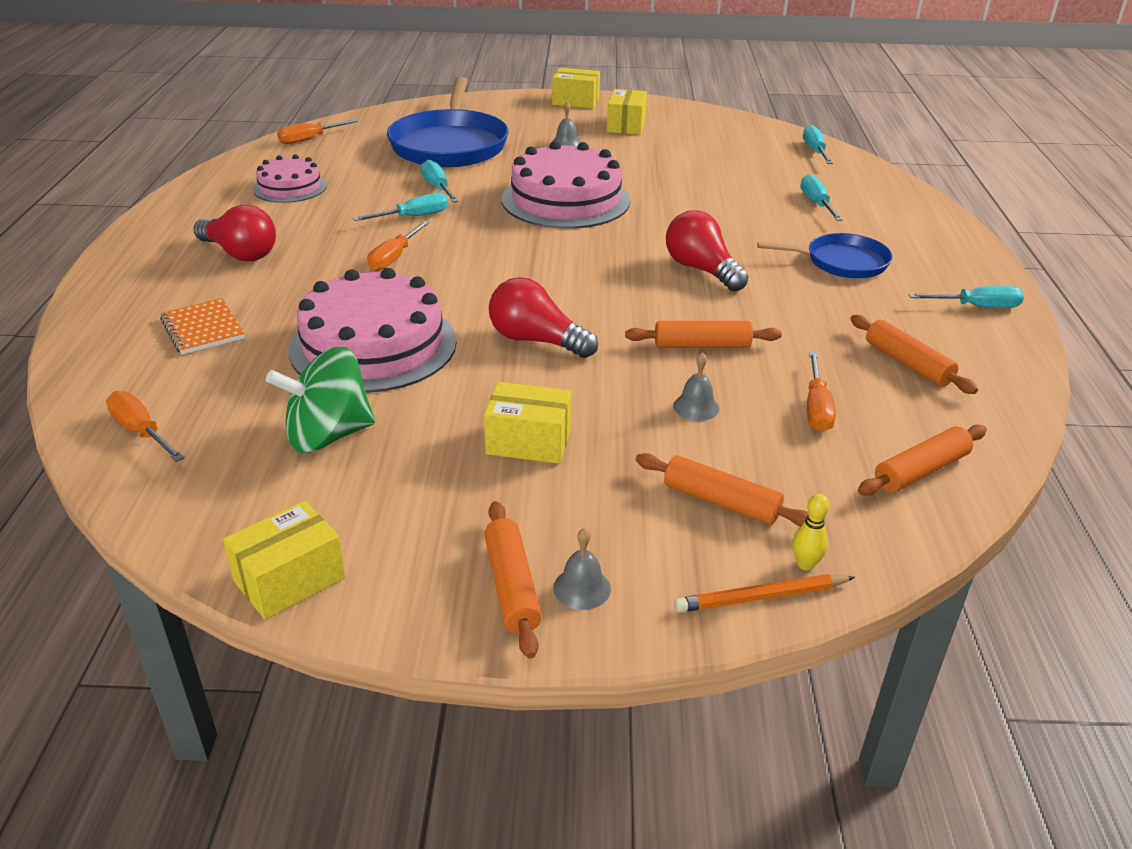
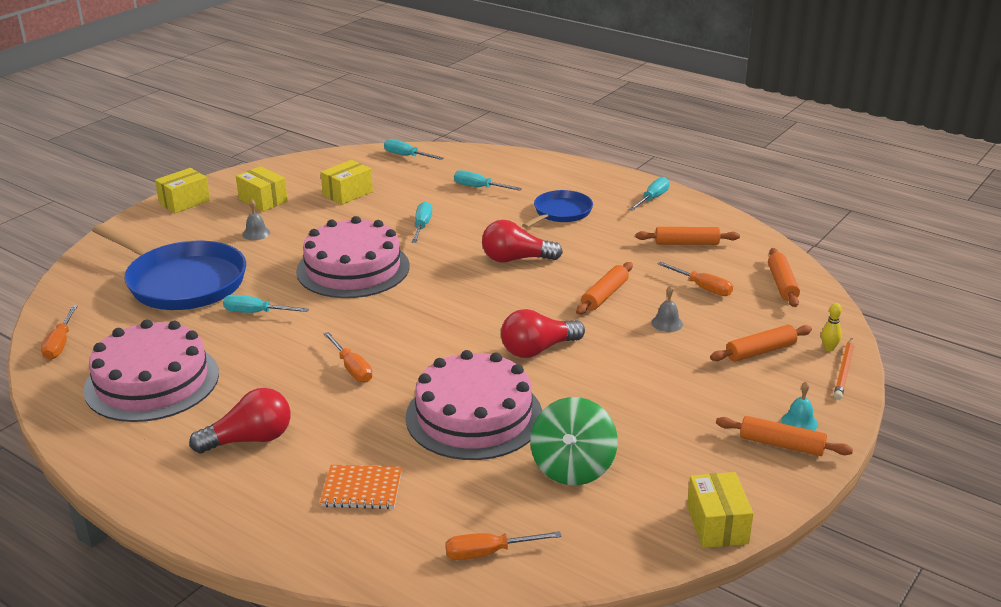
camera: 55 degrees left, 5 degrees down
pink cake [253,154,327,203] -> pink cake [84,320,219,422], size x1.76
turquoise screwdriver [353,193,448,221] -> turquoise screwdriver moved to [412,202,432,243]
yellow box [484,382,571,464] -> yellow box moved to [321,160,373,205]
grey bell [553,528,611,610] -> turquoise bell [781,381,818,431]

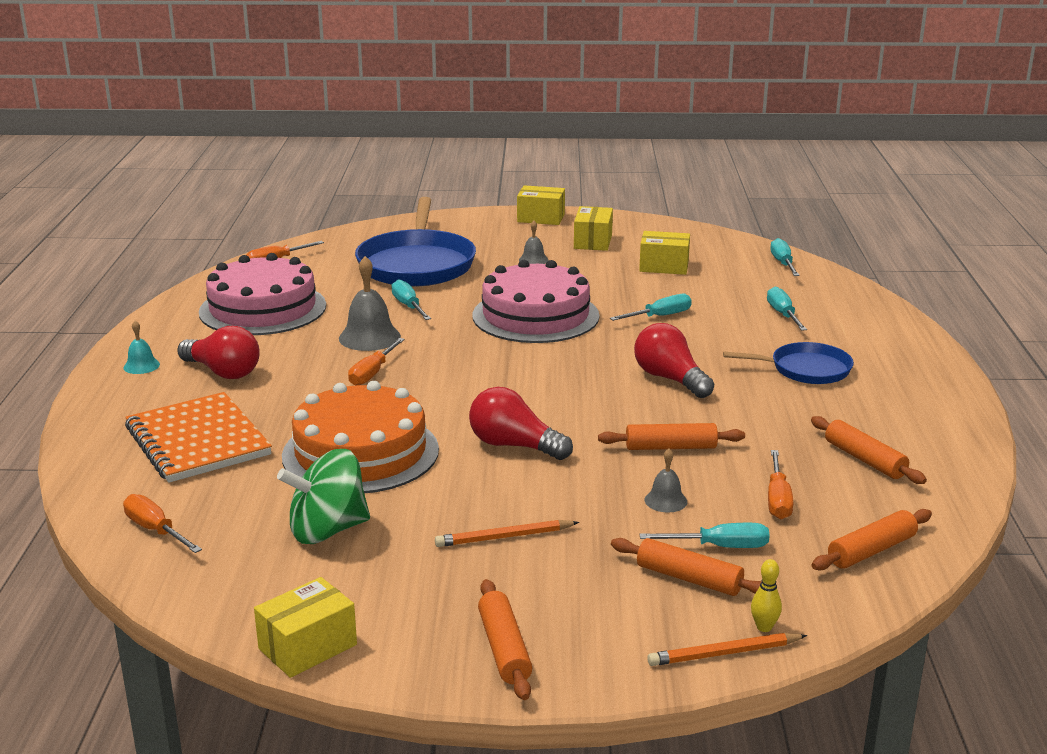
camera: 55 degrees right, 5 degrees down
orange notebook [320,465,402,509] -> orange notebook [125,392,272,483], size x1.77
pink cake [405,350,542,460] -> orange cake [282,381,439,493]
turquoise screwdriver [629,177,670,211] -> turquoise screwdriver moved to [639,523,770,548]
turquoise bell [781,381,818,431] -> turquoise bell moved to [123,321,160,374]
none -> grey bell [339,256,401,351]
none -> orange pencil [435,520,579,547]

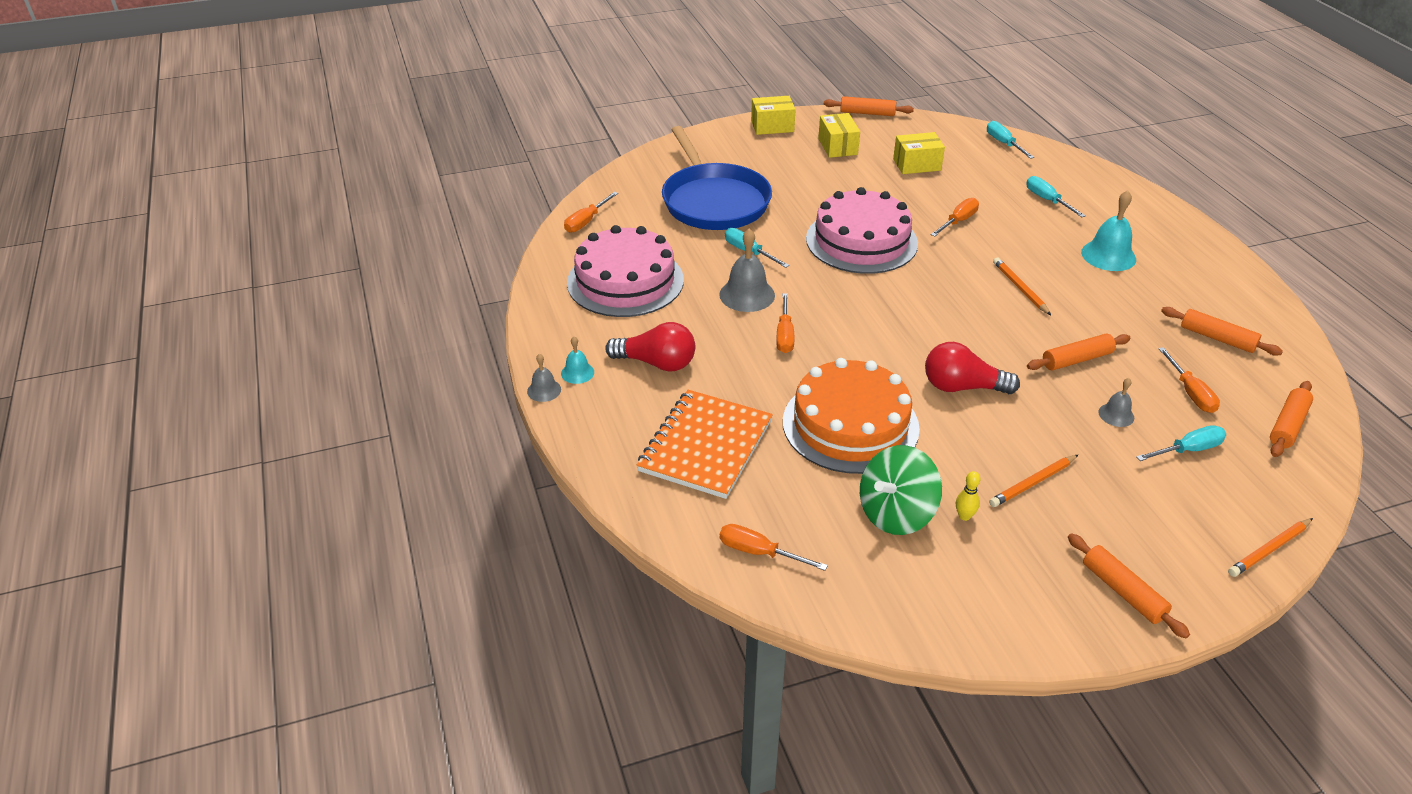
camera: 20 degrees left, 15 degrees up
orange notebook [125,392,272,483] -> orange notebook turned 75 degrees clockwise [637,390,773,499]
yellow box [254,577,357,678] -> none
grey bell [519,221,549,264] -> grey bell moved to [527,353,561,402]
turquoise screwdriver [610,294,692,321] -> orange screwdriver [931,198,979,237]
orange rolling pin [611,538,762,596] -> orange rolling pin moved to [824,96,914,116]
red light bulb [634,323,714,398] -> orange pencil [993,257,1051,315]
blue pan [723,342,854,384] -> turquoise bell [1081,190,1136,271]
yellow bowling pin [751,559,782,632] -> yellow bowling pin moved to [956,471,980,521]

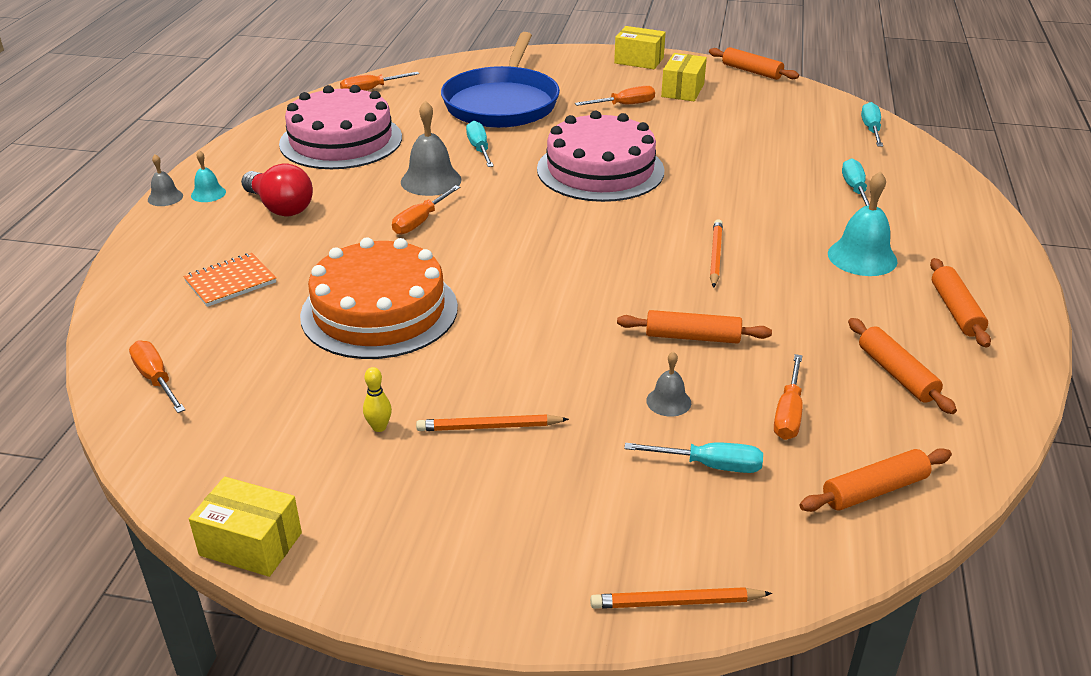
camera: 30 degrees right, 5 degrees down
orange notebook [637,390,773,499] -> orange notebook [183,253,276,307], size x0.56
green spinning top [860,445,942,535] -> none
yellow box [893,132,945,174] -> yellow box moved to [189,477,302,577]
red light bulb [925,342,1020,394] -> none
orange screwdriver [931,198,979,237] -> orange screwdriver moved to [575,86,655,106]
orange rolling pin [1068,533,1190,638] -> orange rolling pin moved to [930,258,991,348]

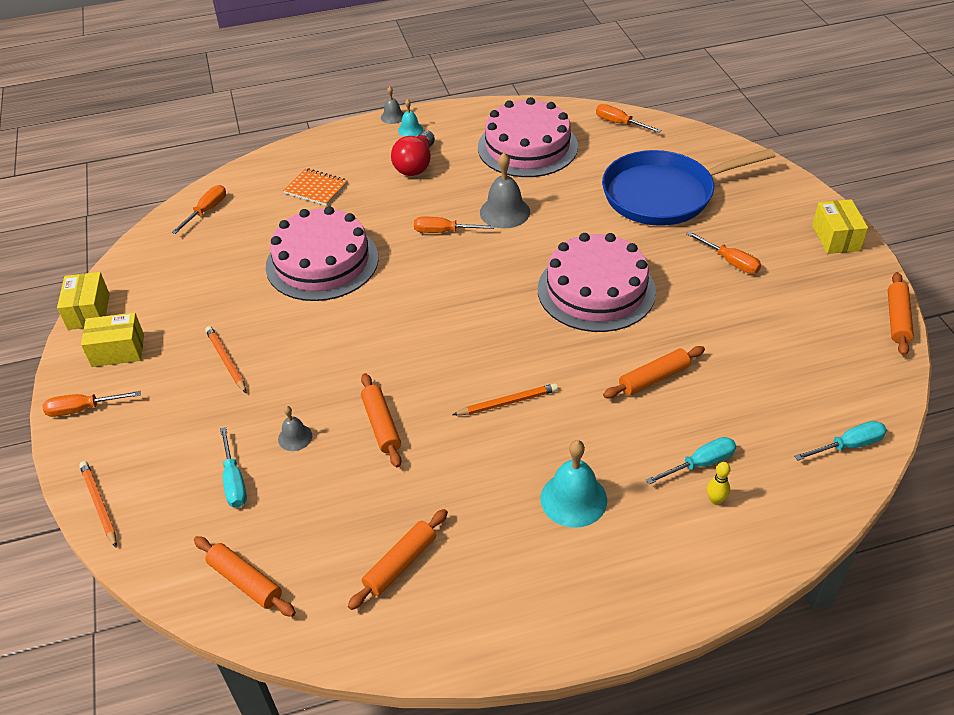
camera: 65 degrees right, 10 degrees up
orange cake [300,237,458,359] -> pink cake [266,206,379,301]
yellow bowling pin [363,367,392,432] -> yellow bowling pin moved to [707,462,730,505]
turquoise screwdriver [466,121,494,167] -> none
yellow box [661,53,707,101] -> yellow box moved to [81,313,144,367]
orange screwdriver [774,354,802,440] -> orange screwdriver moved to [43,391,141,417]
orange rolling pin [930,258,991,348] -> orange rolling pin moved to [603,346,705,399]

